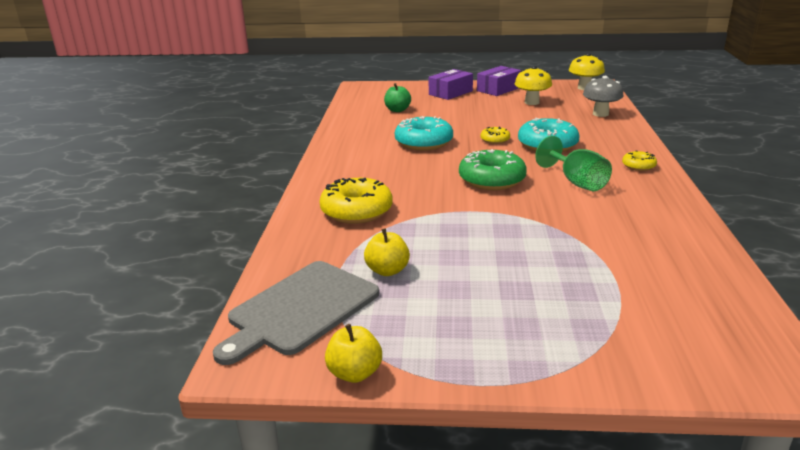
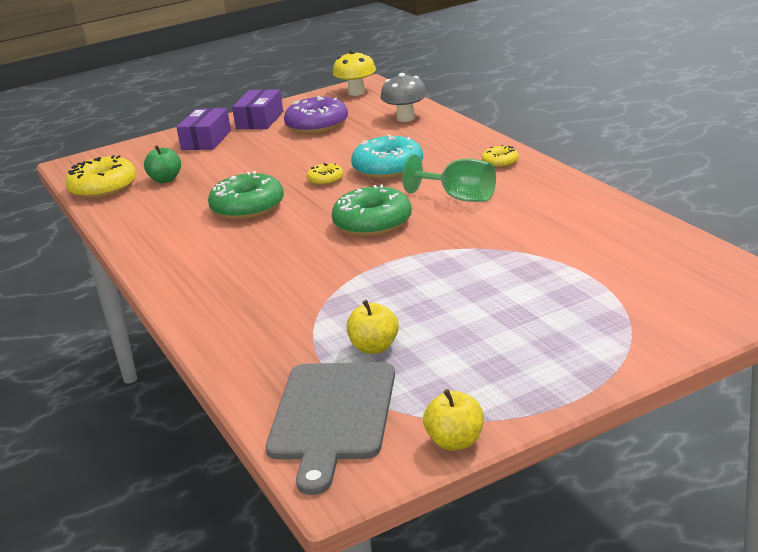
camera: 30 degrees left, 0 degrees up
yellow donut [319,178,393,224] -> yellow donut moved to [65,155,137,199]
turquoise donut [395,116,453,151] -> green donut [208,171,284,220]
yellow mushroom [515,66,552,105] -> purple donut [284,96,348,134]

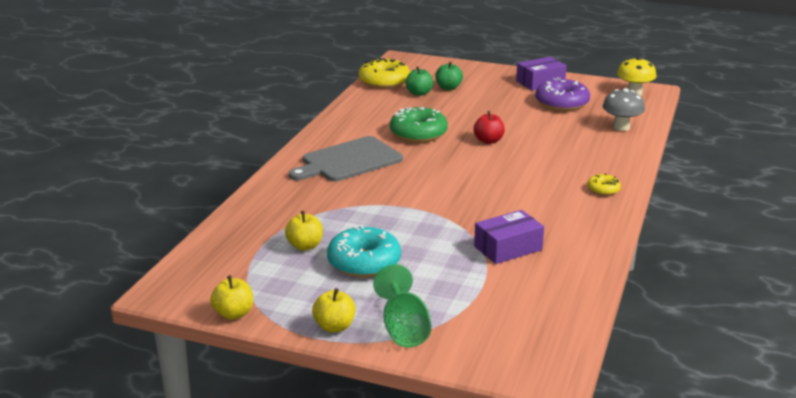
camera: 45 degrees right, 0 degrees up
purple box [176,108,231,150] -> purple box moved to [474,210,544,264]
grey cutting board [266,362,395,495] -> grey cutting board moved to [289,136,403,182]
yellow donut [307,163,344,186] -> red apple [474,111,505,144]
green donut [331,184,412,237] -> none
turquoise donut [351,135,423,179] -> turquoise donut moved to [327,225,401,278]
green goblet [402,155,496,202] -> green goblet moved to [373,264,432,348]
none -> yellow apple [312,288,356,333]
none -> green apple [435,62,463,90]

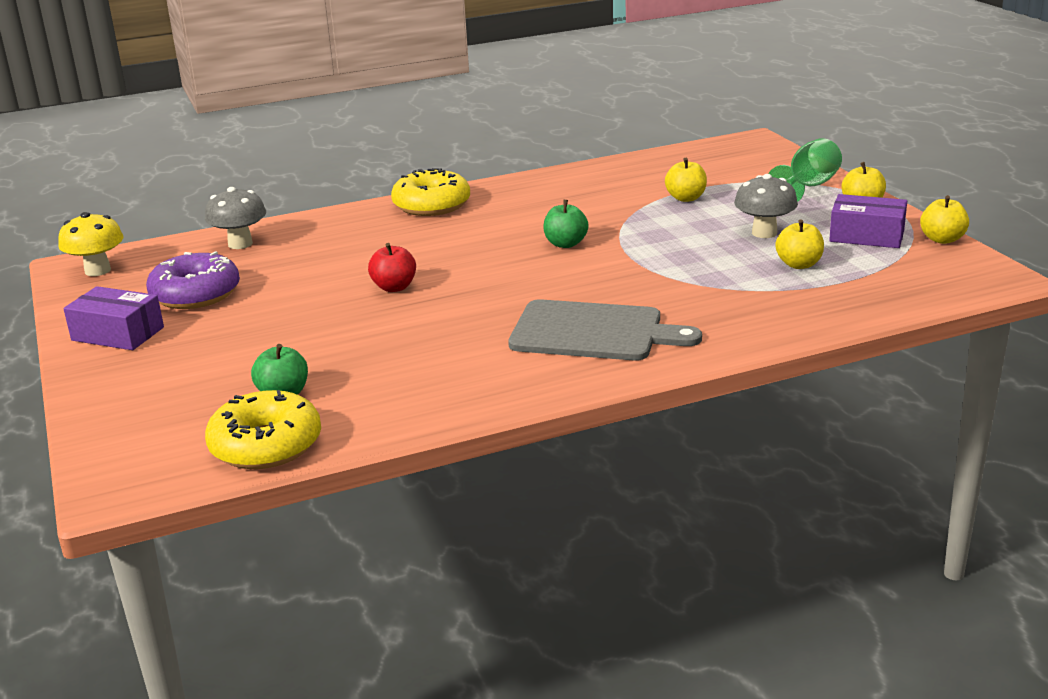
camera: 130 degrees left, 0 degrees up
turquoise donut [327,225,401,278] -> grey mushroom [734,174,798,238]
green donut [390,107,448,143] -> none
green apple [435,62,463,90] -> green apple moved to [543,200,589,248]
purple box [474,210,544,264] -> purple box moved to [829,194,907,248]
yellow donut [587,174,621,195] -> yellow donut [391,168,470,216], size x1.97
none -> yellow apple [665,158,707,202]

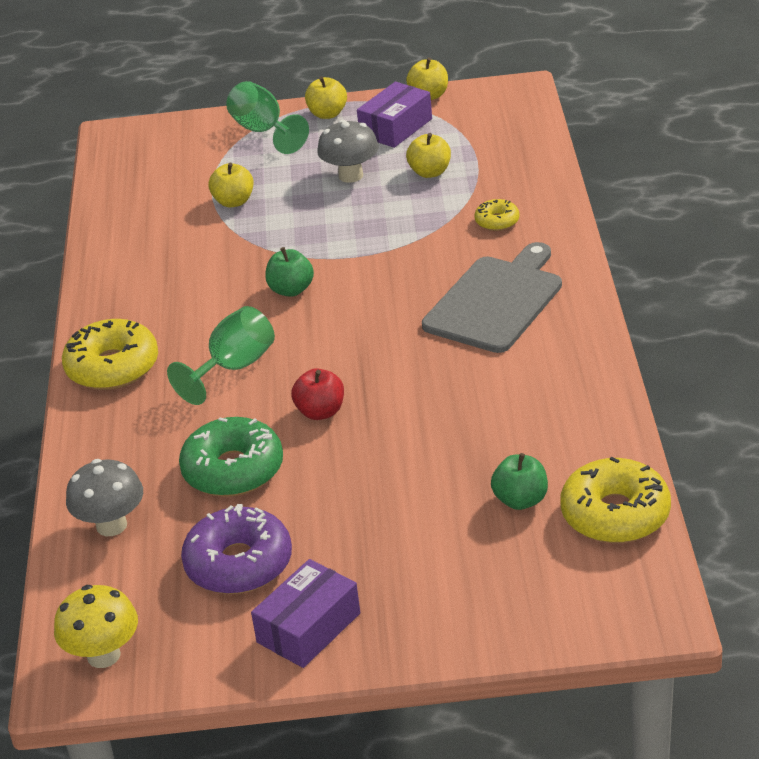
camera: 70 degrees left, 10 degrees up
none -> green goblet [167,306,275,405]
none -> green donut [179,417,283,497]
none -> yellow donut [474,199,520,231]

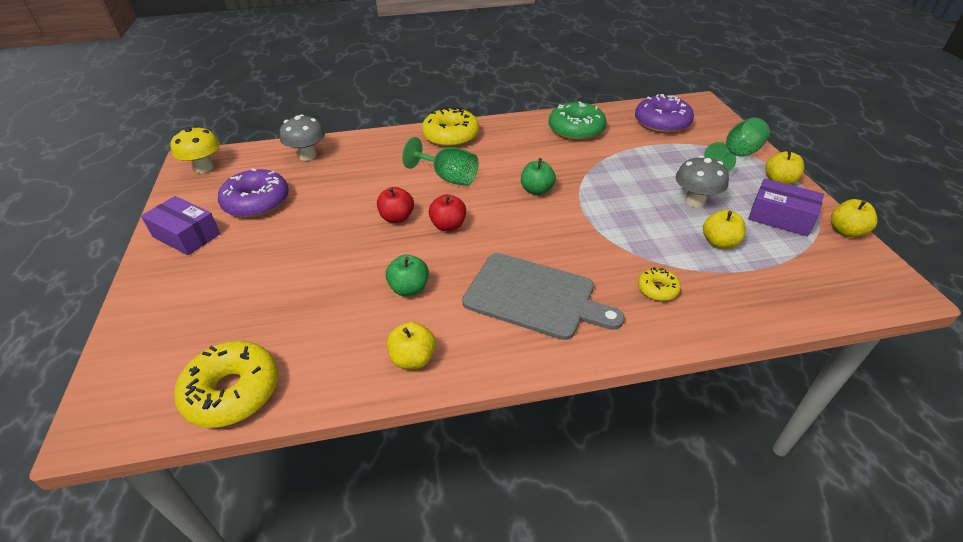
camera: 80 degrees right, 5 degrees up
green donut [179,417,283,497] -> green donut moved to [549,101,606,141]
yellow apple [209,163,254,207] -> yellow apple moved to [387,322,436,369]
green apple [491,453,548,510] -> green apple moved to [386,255,429,296]
none -> red apple [429,194,466,231]
none -> purple donut [635,94,694,133]

